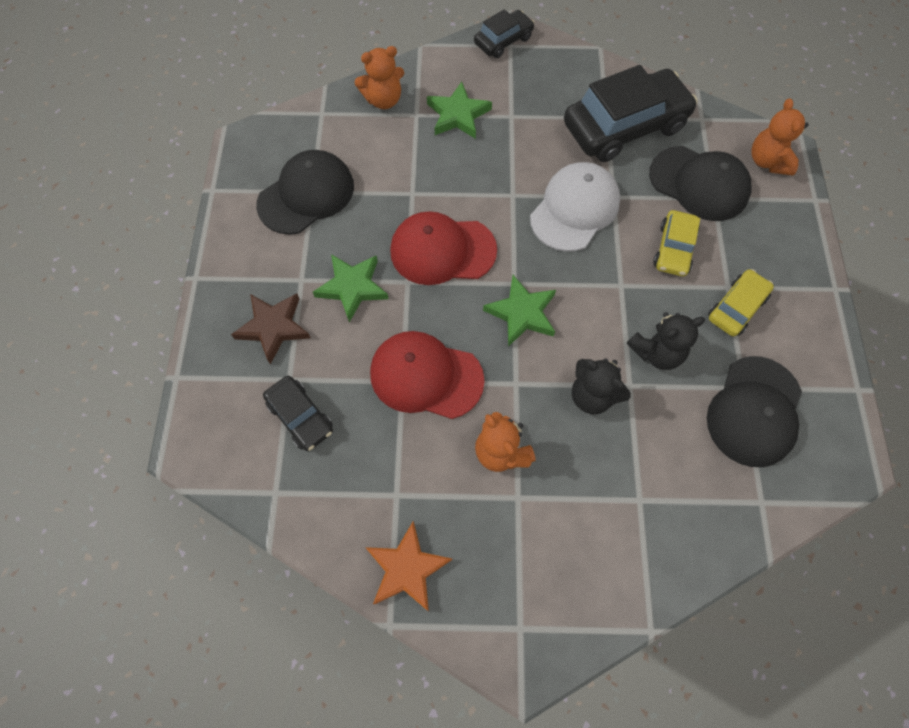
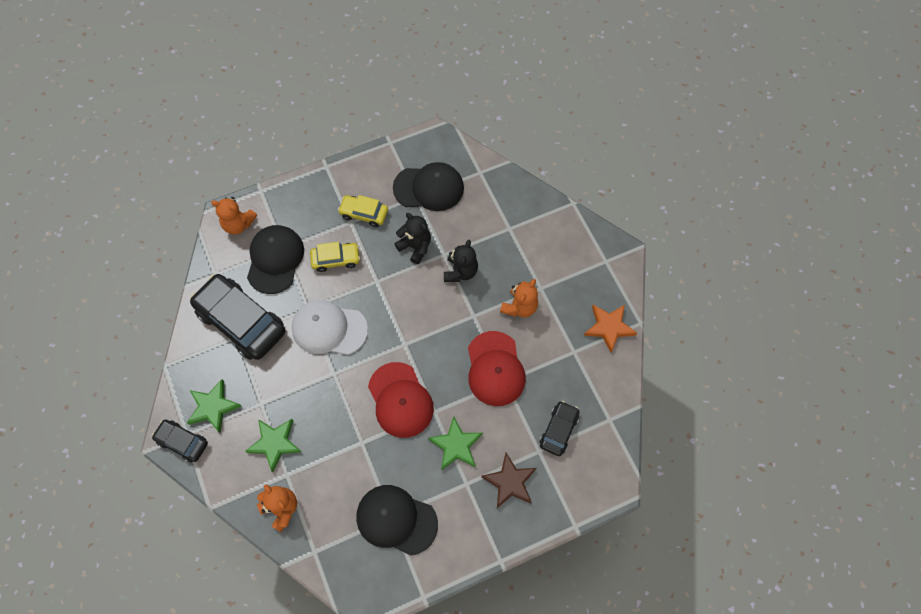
camera: 115 degrees left, 0 degrees up
green star [483,275,556,347] -> green star moved to [187,379,242,433]
orange teddy bear [751,98,809,175] -> orange teddy bear turned 45 degrees clockwise [211,197,257,234]

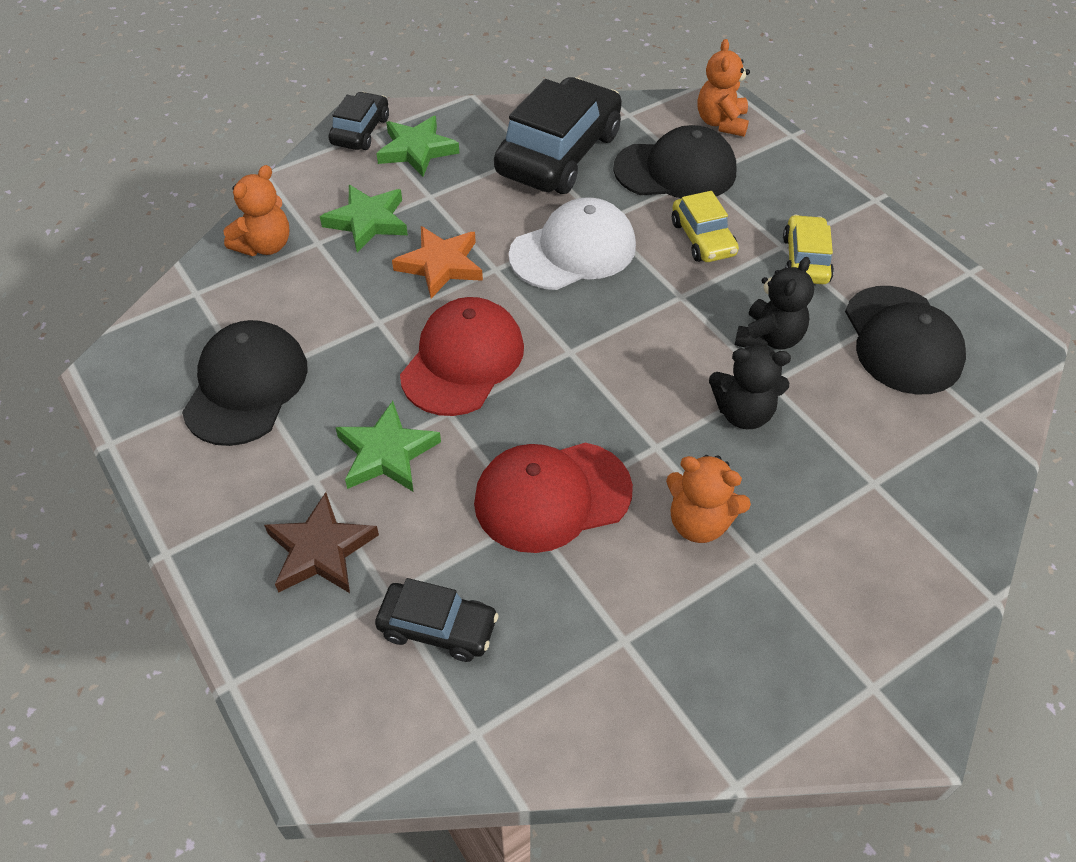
camera: 80 degrees right, 15 degrees down
white cap [292,300,368,355] -> white cap turned 60 degrees clockwise [509,197,636,290]
red cap [368,362,434,438] -> red cap turned 150 degrees clockwise [400,297,524,416]
orange star [584,305,637,353] -> orange star moved to [392,226,483,299]

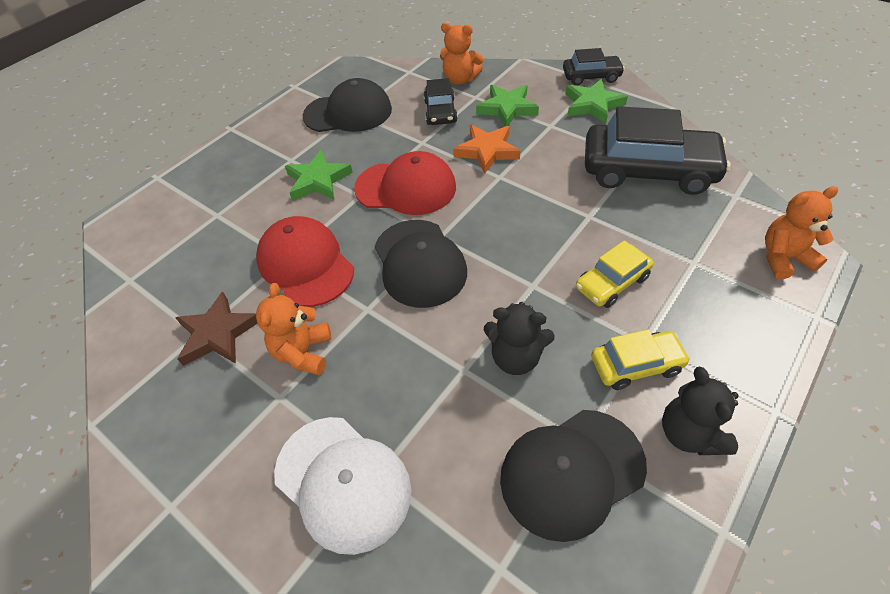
camera: 75 degrees right, 0 degrees up
brown star [264,492,379,593] -> brown star moved to [175,292,258,366]
black car [375,578,499,662] -> black car moved to [424,78,458,125]
white cap [509,197,636,290] -> white cap moved to [274,417,412,555]
black cap [613,125,736,199] -> black cap moved to [375,220,467,308]
black teddy bear [709,345,791,429] -> black teddy bear moved to [662,367,738,455]

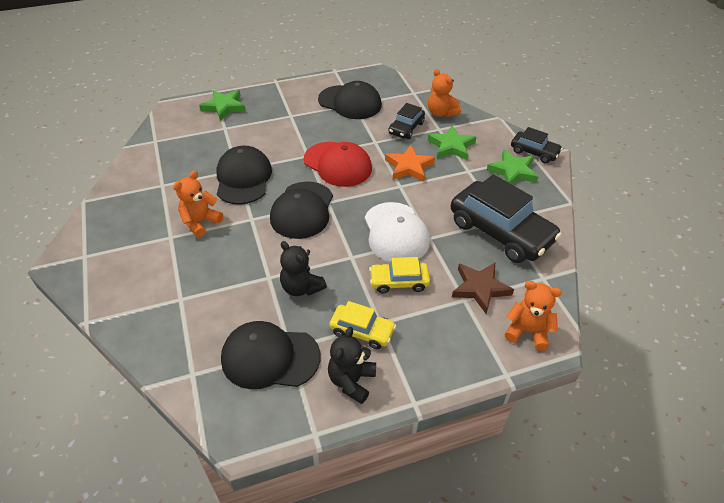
camera: 30 degrees right, 5 degrees down
brown star [175,292,258,366] -> brown star moved to [452,263,514,314]
red cap [256,216,354,307] -> black cap [216,146,272,205]
white cap [274,417,412,555] -> white cap moved to [365,202,430,262]
green star [285,150,353,201] -> green star moved to [199,90,246,121]

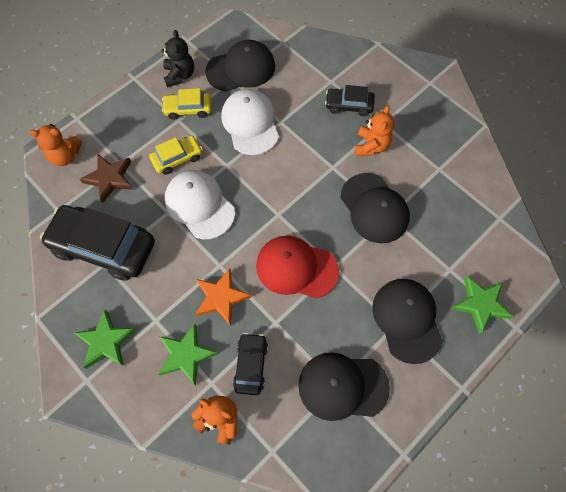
camera: 155 degrees right, 20 degrees up
black cap [270,181,333,239] -> black cap moved to [372,279,443,364]
black teddy bear [280,241,327,296] -> white cap [221,89,279,155]
black car [511,127,563,164] -> black car moved to [325,85,375,117]

